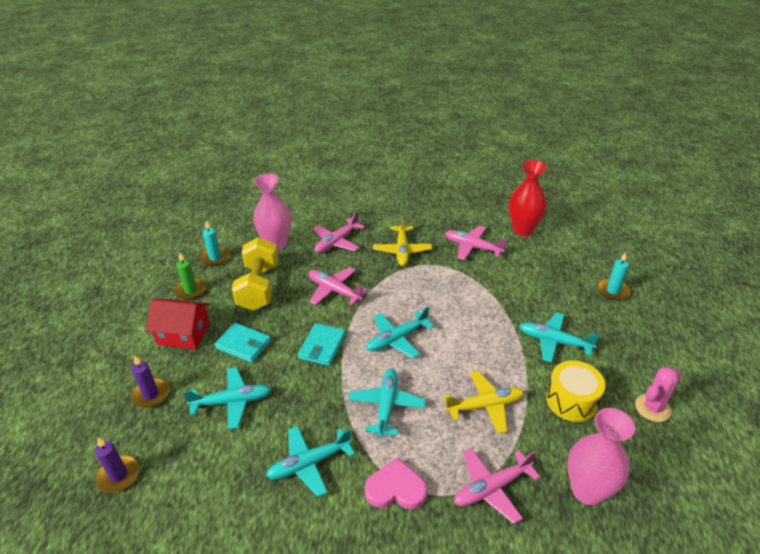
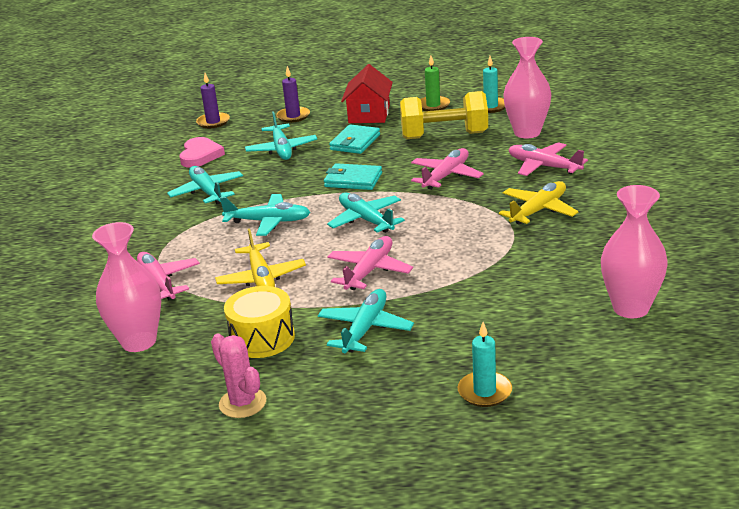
camera: 90 degrees right, 10 degrees down
pink heart [364,457,427,509] -> pink heart moved to [180,137,225,168]
yellow plane [373,215,432,266] -> yellow plane turned 135 degrees clockwise [499,181,578,225]
pink plane [445,226,506,260] -> pink plane moved to [327,236,413,290]
red vase [509,160,547,236] -> pink vase [601,185,668,318]

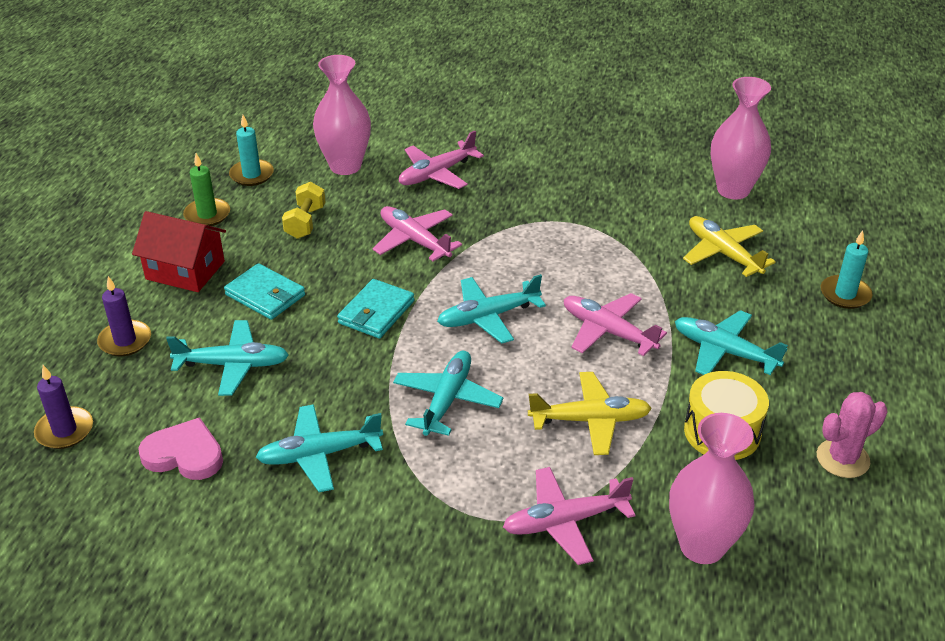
camera: 80 degrees left, 10 degrees up
yellow dumbbell [400,91,488,139] -> yellow dumbbell [282,182,326,239], size x0.55
yellow plane [499,181,578,225] -> yellow plane moved to [683,216,775,277]

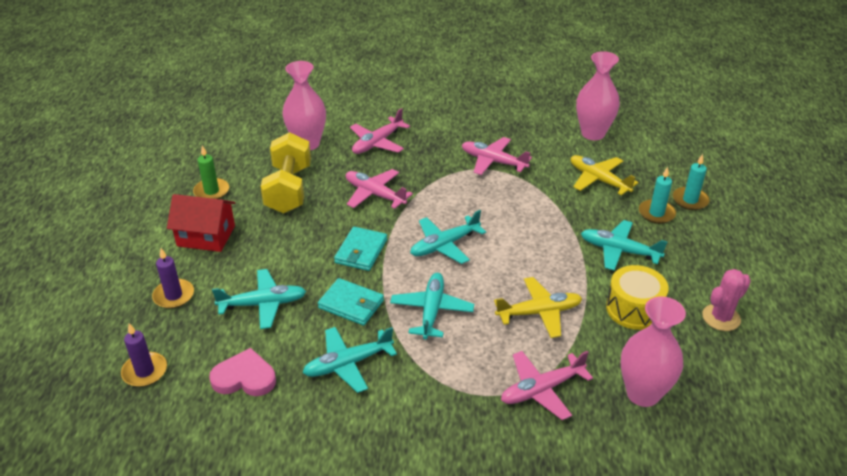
camera: 10 degrees left, 0 degrees up
turquoise wallet [224,263,305,320] -> turquoise wallet moved to [318,278,384,326]
turquoise candle [229,115,274,186] -> turquoise candle moved to [639,167,676,224]
yellow dumbbell [282,182,326,239] -> yellow dumbbell [260,132,311,213], size x1.83
pink plane [564,293,667,356] -> pink plane moved to [462,137,532,175]

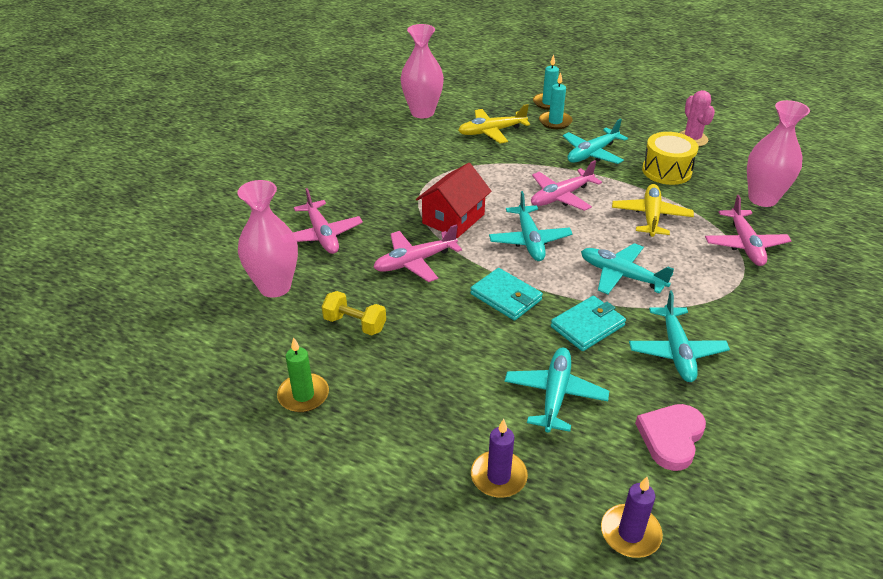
camera: 65 degrees left, 0 degrees up
red house [167,194,235,252] -> red house moved to [416,163,492,238]
yellow dumbbell [260,132,311,213] -> yellow dumbbell [322,291,386,336], size x0.55
pink plane [462,137,532,175] -> pink plane moved to [531,160,602,211]

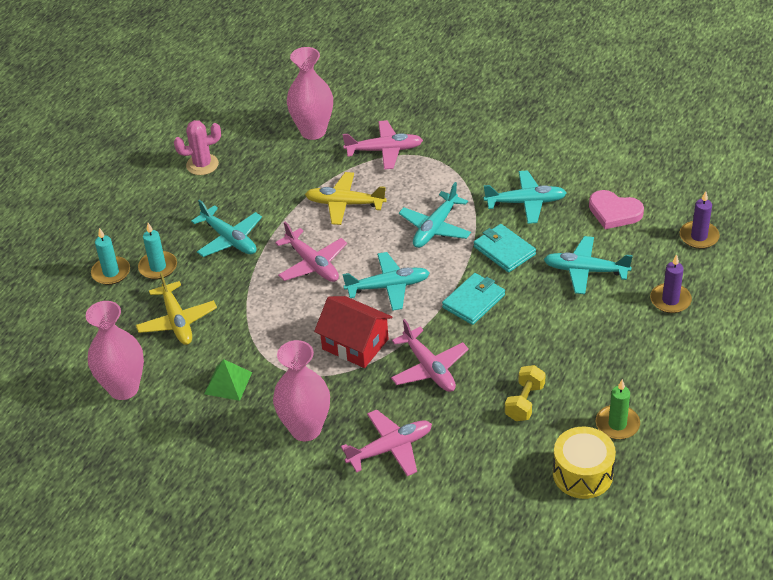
camera: 90 degrees left, 5 degrees up
pink vase [237,180,298,298] -> pink vase moved to [273,340,330,441]
yellow drum [642,132,698,185] -> yellow drum moved to [553,427,616,499]
none -> green pyramid [204,359,252,401]

